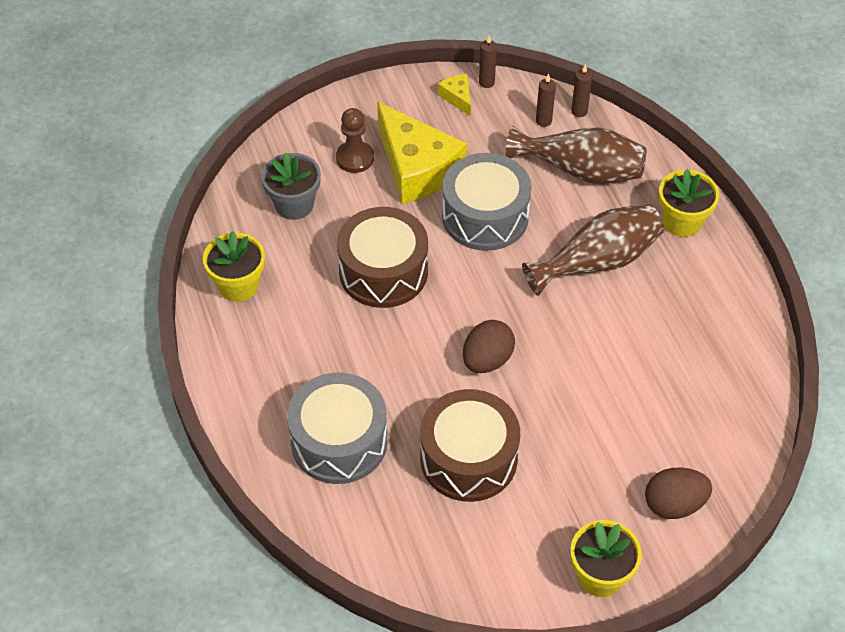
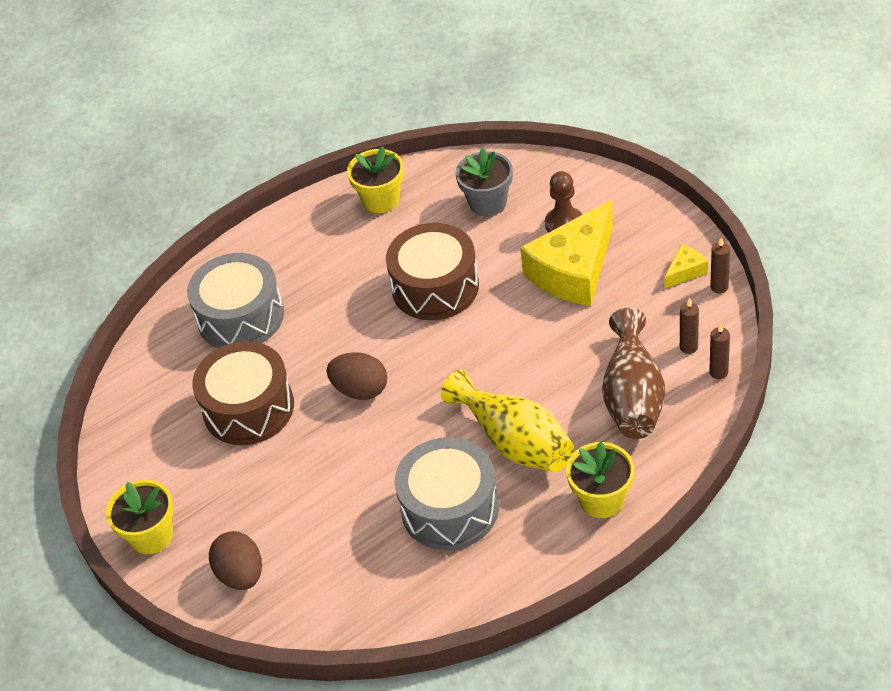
camera: 80 degrees right, 5 degrees down
grey drum [442,153,532,251] -> grey drum moved to [395,437,499,550]
brown vase [522,204,664,296] -> yellow vase [441,369,574,472]

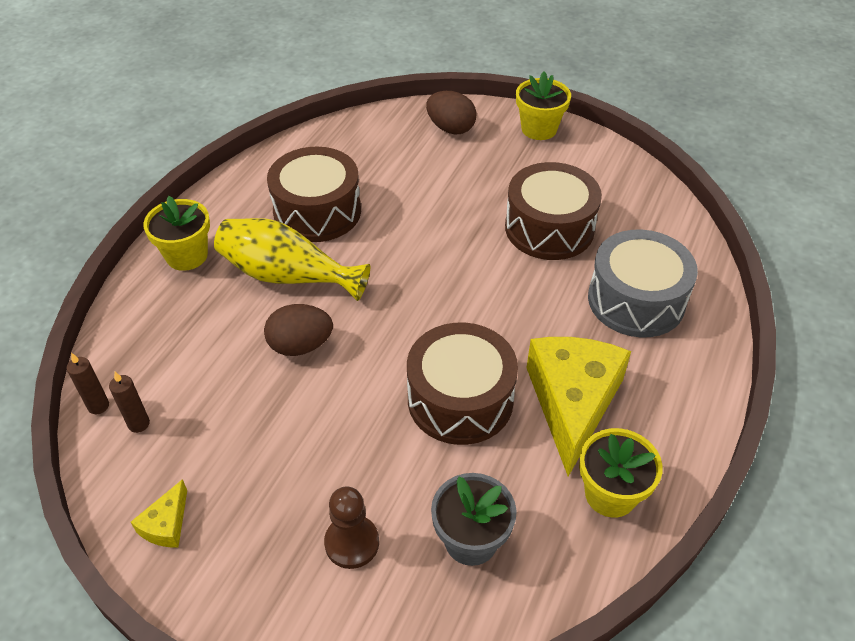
camera: 145 degrees right, 0 degrees up
brown egg [327,352,387,400] -> brown egg moved to [264,304,333,356]
grey drum [395,437,499,550] -> brown drum [267,147,361,242]
yellow cheese [520,200,613,306] -> yellow cheese moved to [527,337,631,477]
brown vase [602,308,665,439] -> none
brown candle [710,237,730,293] -> none

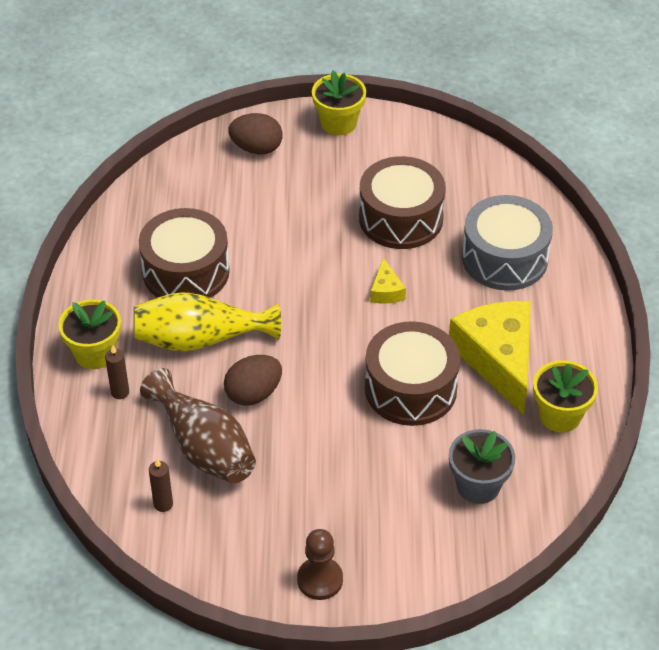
camera: 25 degrees left, 0 degrees up
brown candle [67,353,109,414] -> brown candle moved to [105,345,129,399]
yellow cheese [131,479,187,548] -> yellow cheese moved to [370,258,406,304]
brown pawn [324,486,379,569] -> brown pawn moved to [297,529,343,600]
none -> brown vase [140,368,256,483]

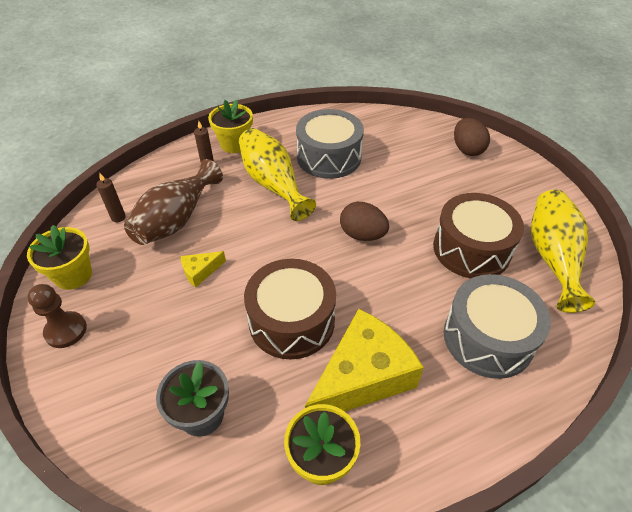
camera: 65 degrees right, 0 degrees up
brown drum [139,208,230,298] -> grey drum [296,109,364,179]
brown egg [224,355,282,406] -> brown egg moved to [340,202,389,241]
yellow flower pot [312,71,366,136] -> yellow flower pot moved to [27,225,92,290]
yellow cheese [370,258,406,304] -> yellow cheese moved to [181,251,226,288]
none -> yellow vase [531,190,595,313]

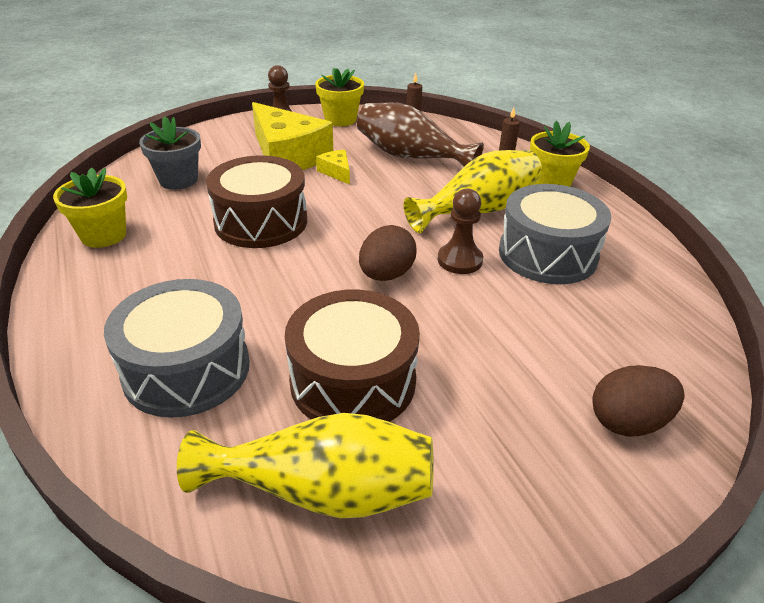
camera: 90 degrees right, 10 degrees down
yellow cheese [305,309,424,412] -> yellow cheese moved to [252,102,333,170]
none -> brown pawn [438,188,483,274]

